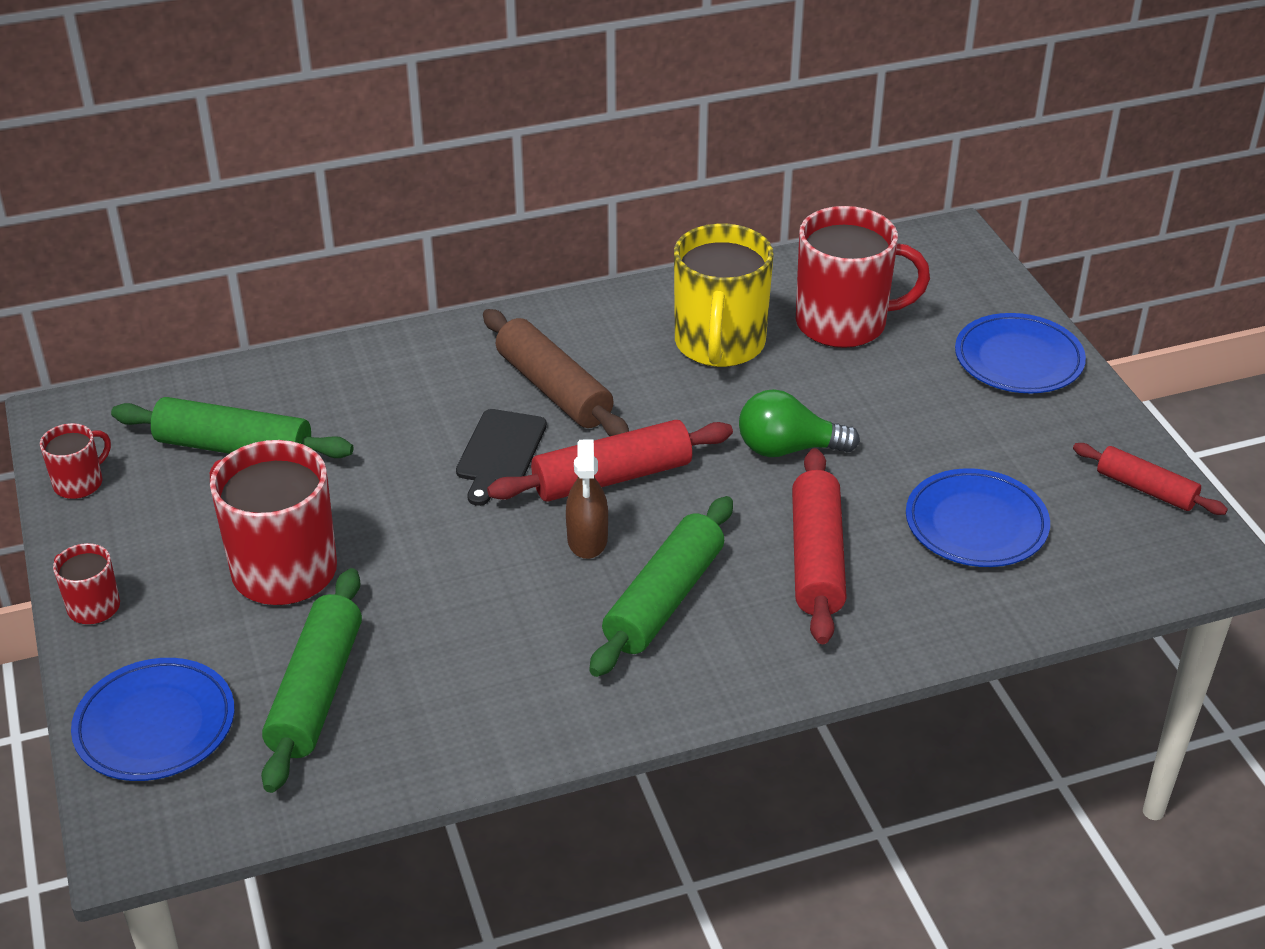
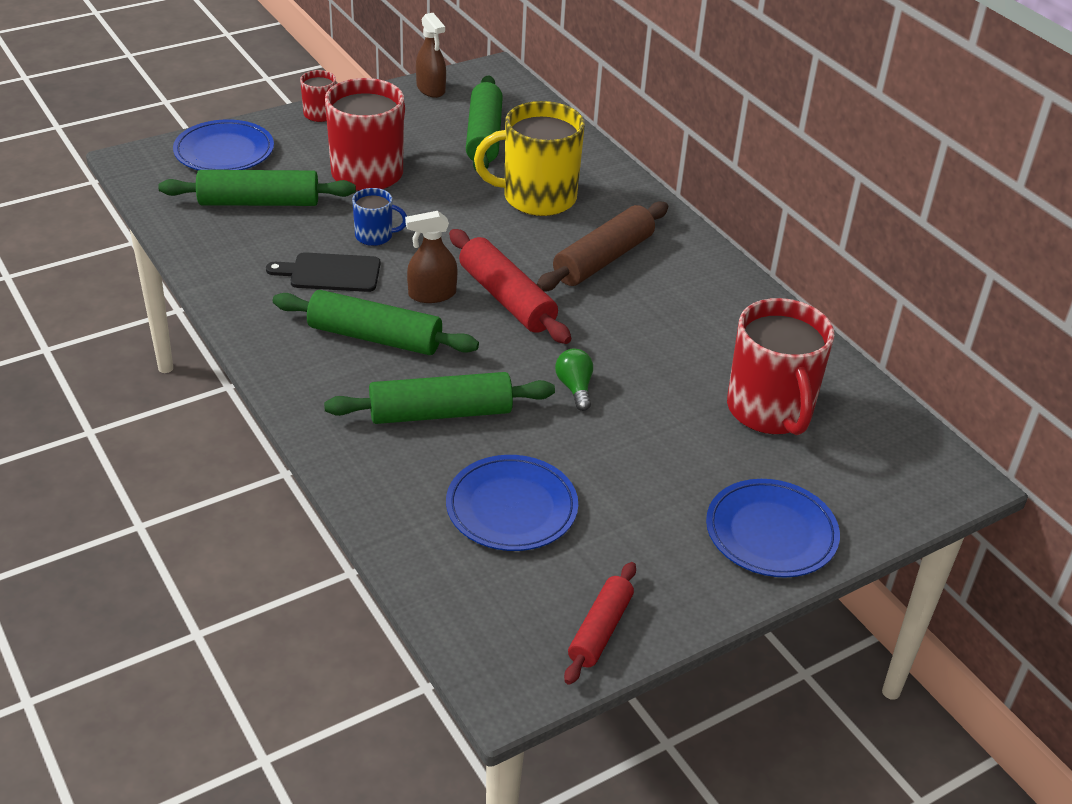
camera: 75 degrees right, 0 degrees up
red mug [40,423,111,499] -> brown spray bottle [416,13,446,98]
black cutting board [456,409,547,506] -> black cutting board moved to [266,252,380,292]
yellow mug [674,224,774,367] -> yellow mug moved to [474,101,585,216]
green light bulb [739,389,860,457] -> green light bulb [555,349,593,411], size x0.65
red rolling pin [792,448,847,644] -> green rolling pin [324,372,555,424]
none -> blue mug [352,188,407,246]

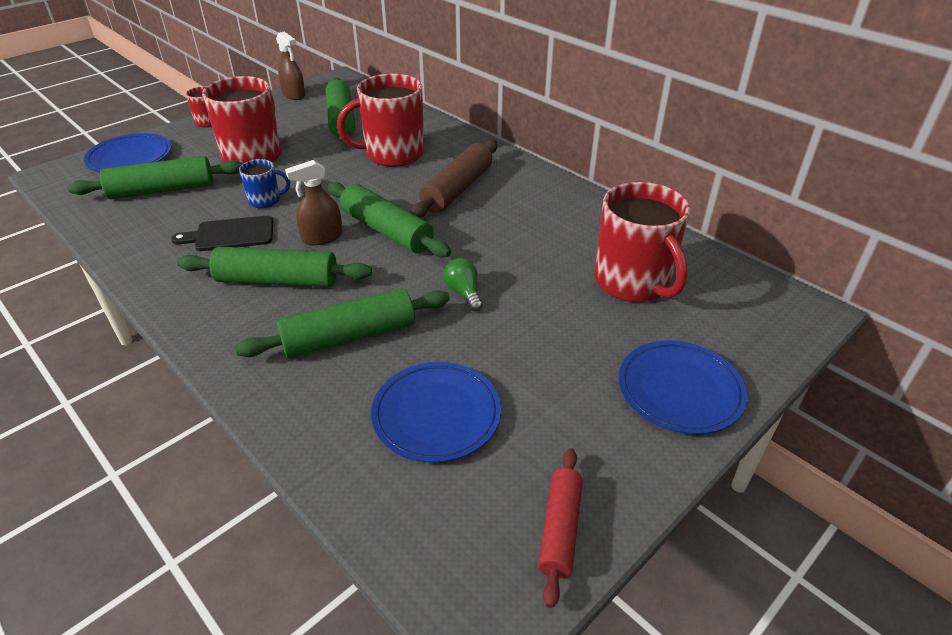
camera: 10 degrees left, 0 degrees up
red rolling pin [449,229,571,344] -> green rolling pin [328,182,451,257]
yellow mug [474,101,585,216] -> red mug [337,74,424,167]

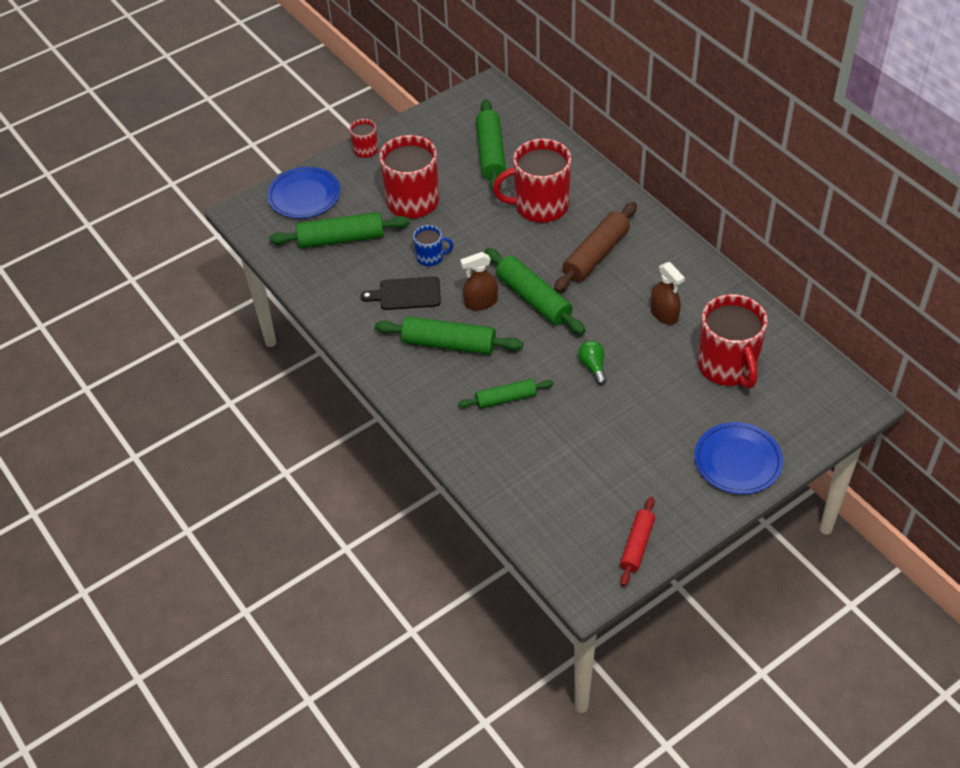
camera: 10 degrees right, 10 degrees up
green rolling pin [235,289,450,358] -> green rolling pin [458,379,554,409], size x0.63
brown spray bottle [276,32,305,100] -> brown spray bottle moved to [650,262,685,325]
blue plate [371,362,501,463] -> none

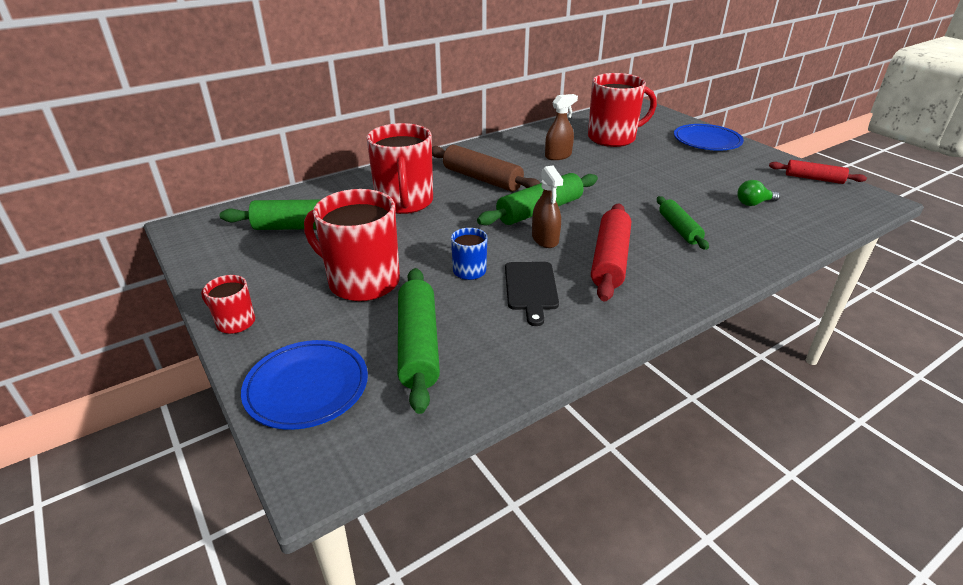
camera: 90 degrees left, 15 degrees down
green rolling pin [375,316,523,355] -> red rolling pin [591,203,631,302]
green light bulb [578,341,606,385] -> green light bulb moved to [737,180,780,206]

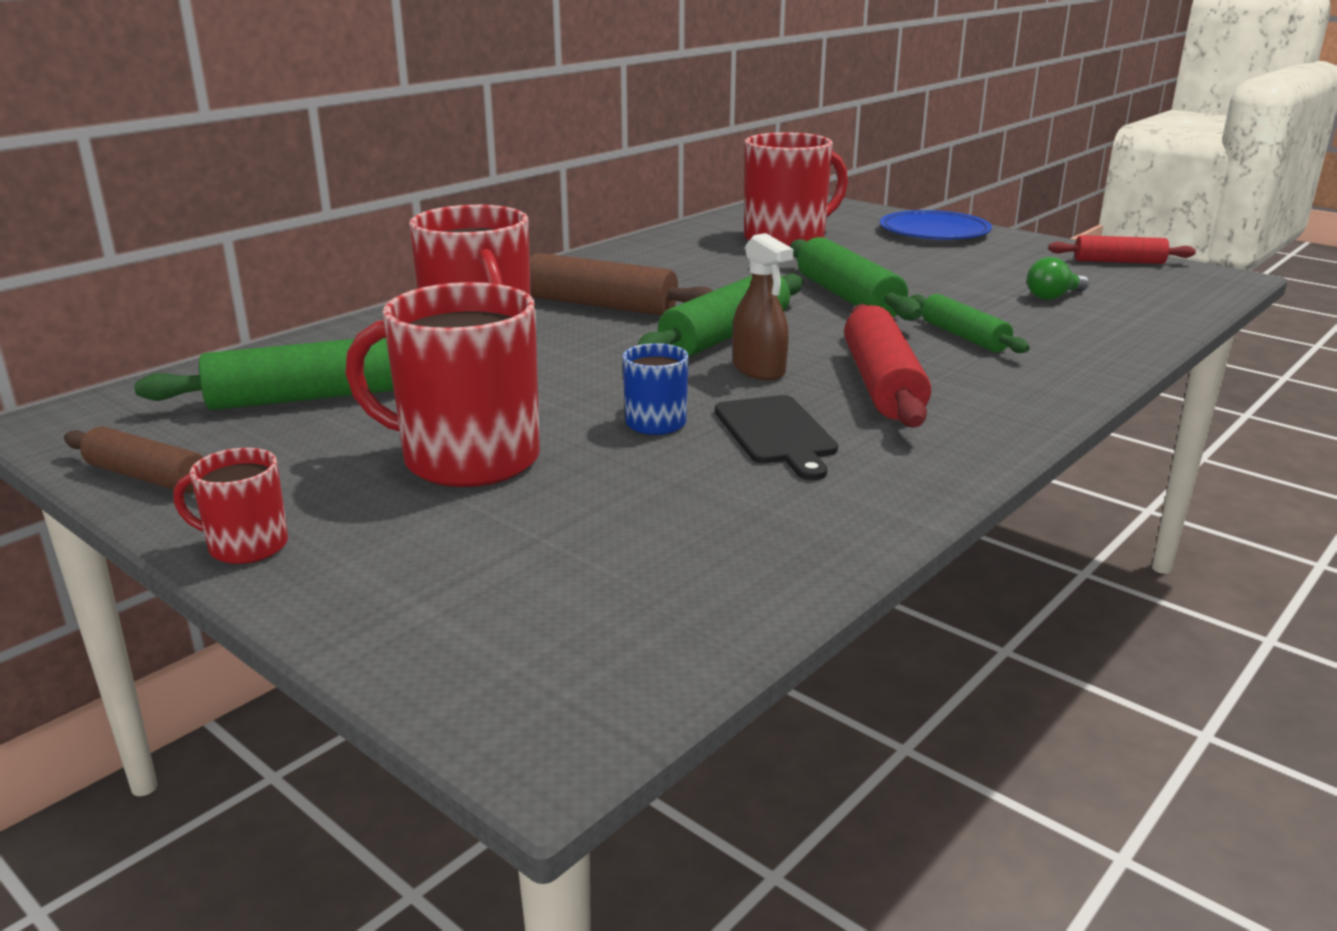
camera: 15 degrees left, 10 degrees down
blue plate [241,340,368,430] -> none
green rolling pin [398,268,440,414] -> green rolling pin moved to [790,237,922,321]
brown spray bottle [545,94,578,160] -> none
none -> brown rolling pin [64,427,204,493]

